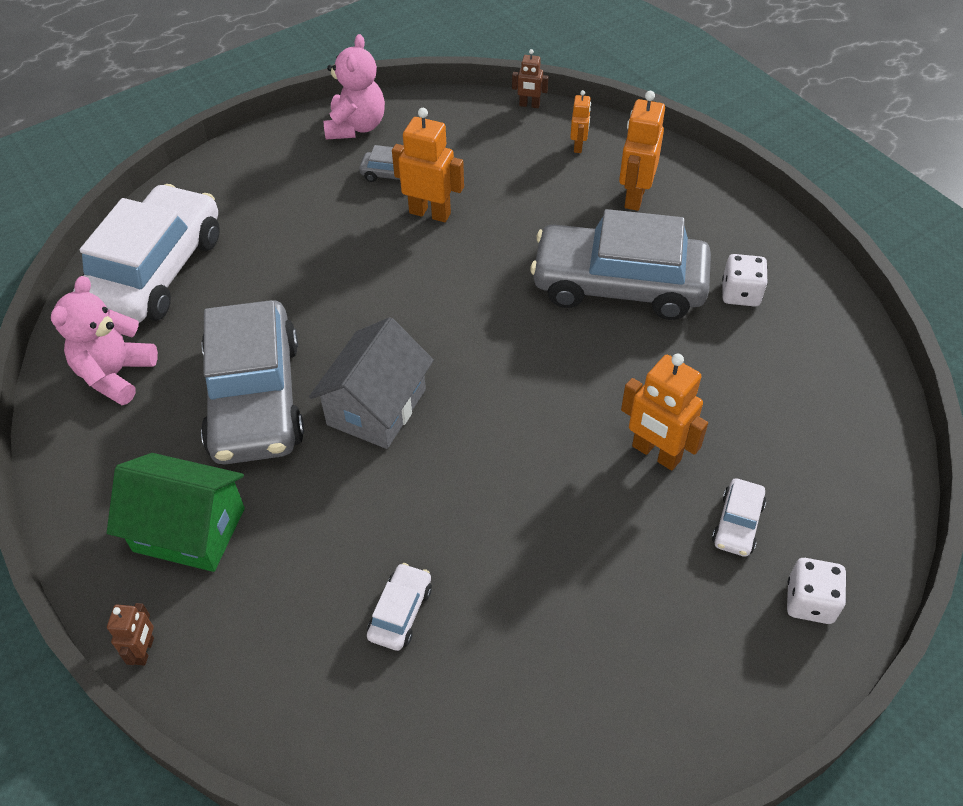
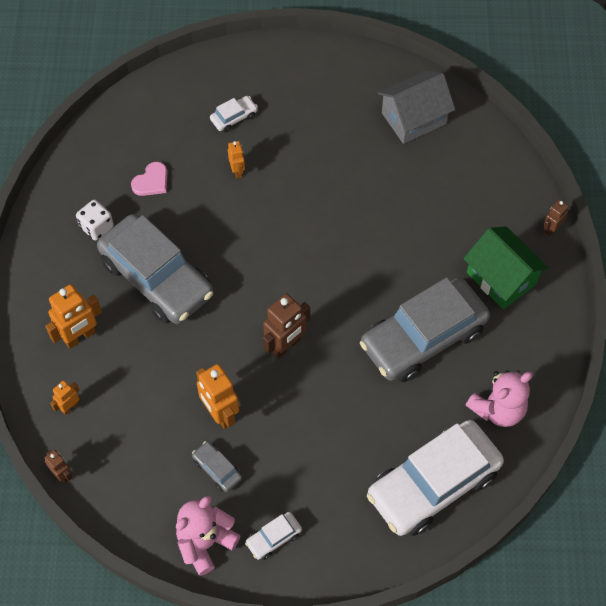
camera: 145 degrees left, 10 degrees up
grey car [201,300,304,464] -> grey car turned 150 degrees counterclockwise [360,277,490,382]
grey house [309,317,434,449] -> grey house moved to [378,70,455,144]
white car [367,563,432,651] -> white car moved to [245,512,302,560]
orange robot [621,354,708,471] -> orange robot [228,141,245,178], size x0.55
white dice [787,558,846,624] -> none
none -> pink heart [131,162,168,196]
none -> brown robot [263,293,310,359]

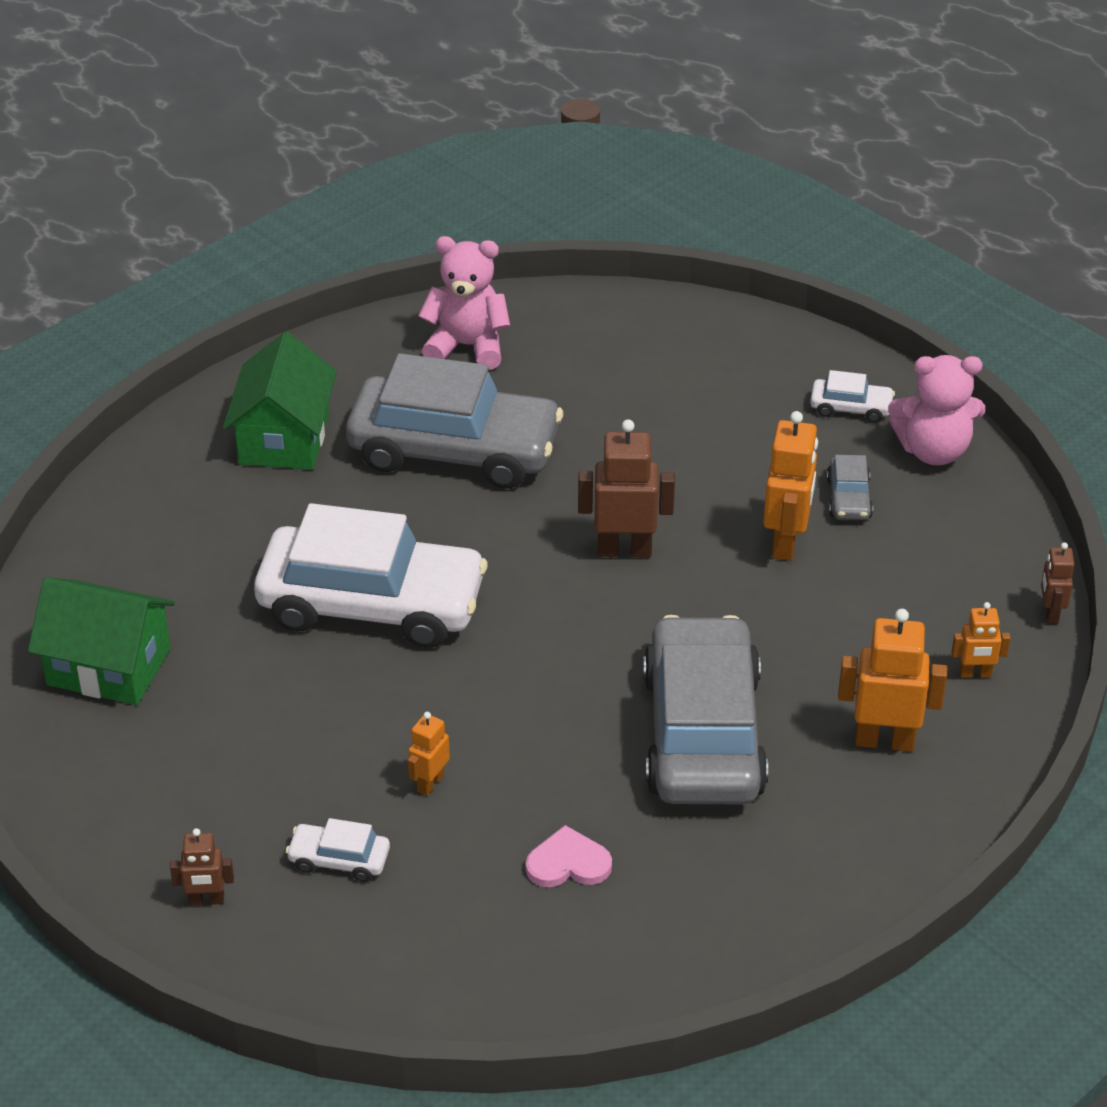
camera: 135 degrees left, 20 degrees down
white dice [76,200,114,241] -> none
white car [367,420,504,536] -> white car moved to [254,503,487,648]
grey house [378,70,455,144] -> green house [28,577,175,705]
brown robot [543,199,569,236] -> brown robot moved to [170,828,234,905]

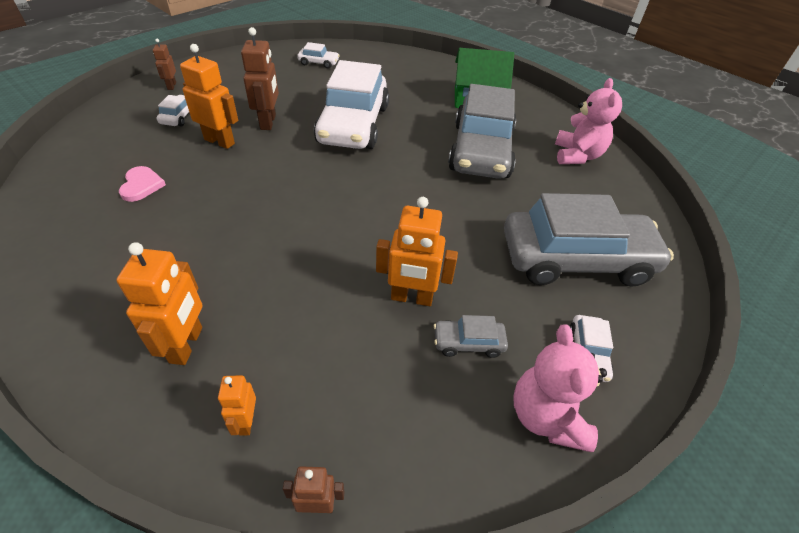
camera: 85 degrees right, 5 degrees up
green house [28,577,175,705] -> white car [297,42,340,69]
orange robot [408,712,450,796] -> orange robot [180,44,238,149], size x1.81
brown robot [578,419,675,558] -> brown robot moved to [241,27,279,130]
grey car [643,615,768,804] -> grey car moved to [504,193,674,287]

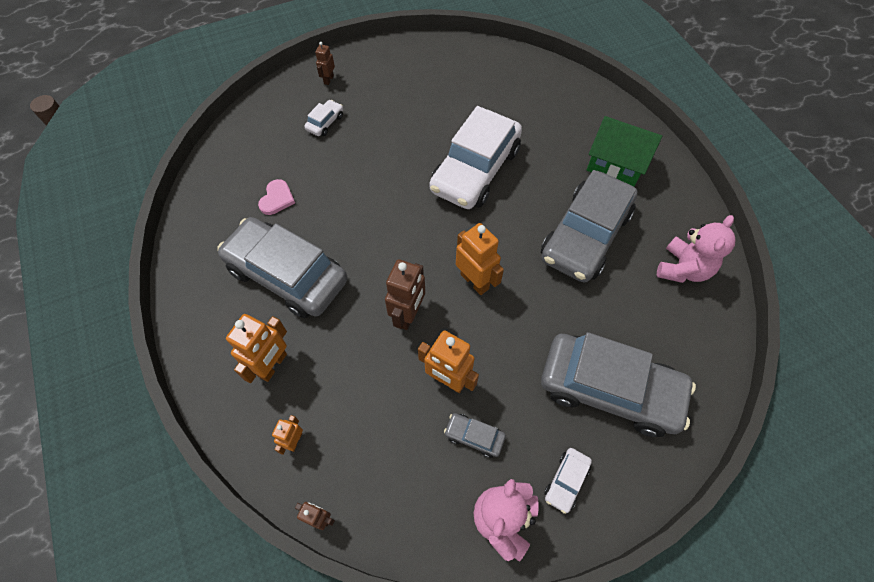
camera: 25 degrees right, 15 degrees up
orange robot [180,44,238,149] -> orange robot moved to [456,223,504,295]
brown robot [241,27,279,130] -> brown robot moved to [385,259,425,330]
white car [297,42,340,69] -> none
none -> grey car [217,217,348,318]

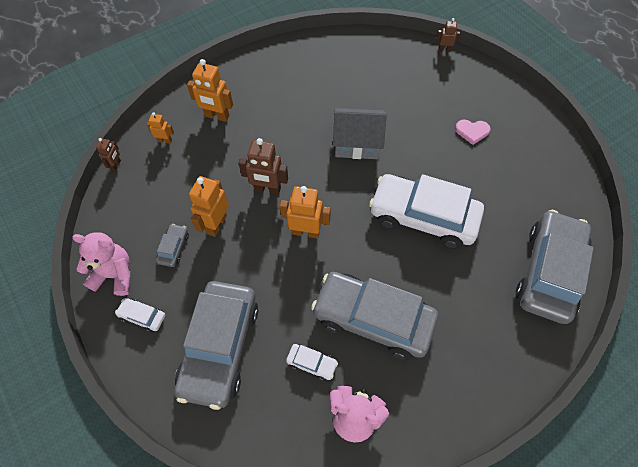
camera: 80 degrees right, 0 degrees up
grey car [217,217,348,318] -> grey car moved to [516,210,594,324]
pink heart [258,179,295,215] -> pink heart moved to [455,119,491,145]
white car [304,100,343,136] -> white car moved to [286,344,338,381]
brown robot [315,42,335,85] -> brown robot moved to [436,18,460,52]
orange robot [456,223,504,295] -> orange robot turned 120 degrees counterclockwise [280,186,331,239]
green house [587,116,662,187] -> none
none -> grey house [333,108,387,159]

